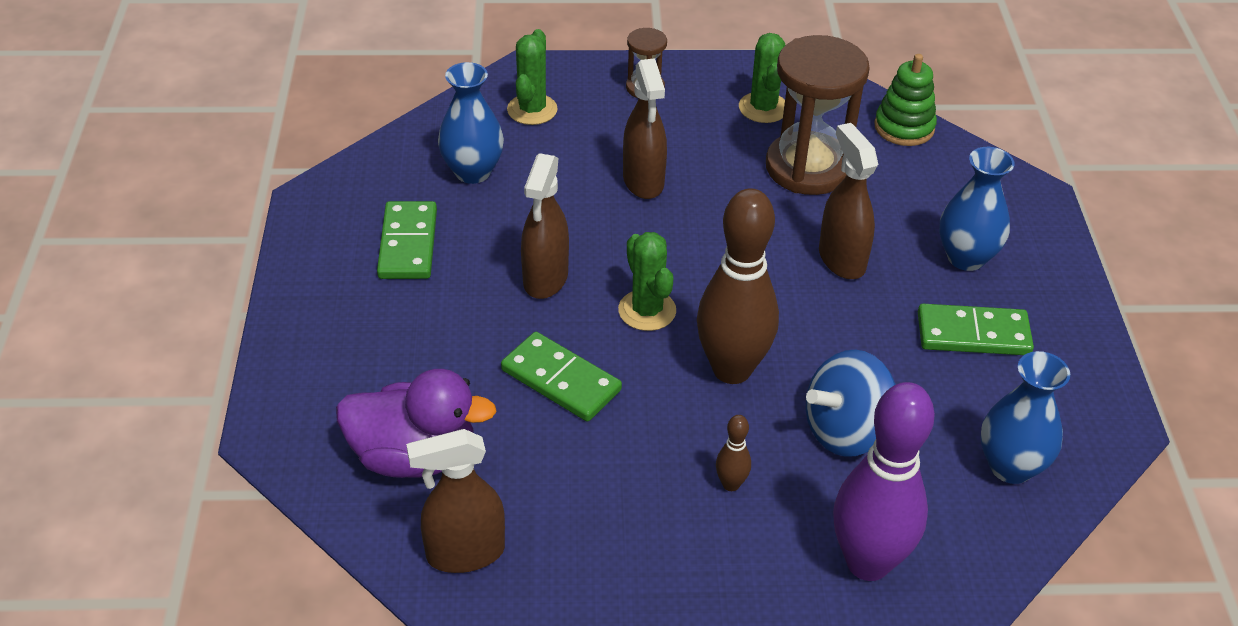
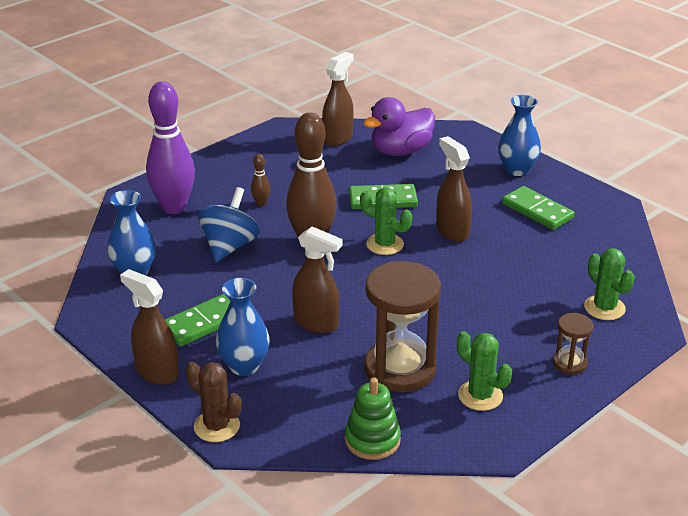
camera: 140 degrees right, 10 degrees down
blue vase [438,62,504,184] -> blue vase moved to [498,95,541,176]
brown spray bottle [623,58,667,199] -> brown spray bottle moved to [120,269,179,385]
none -> brown cactus [186,362,242,442]

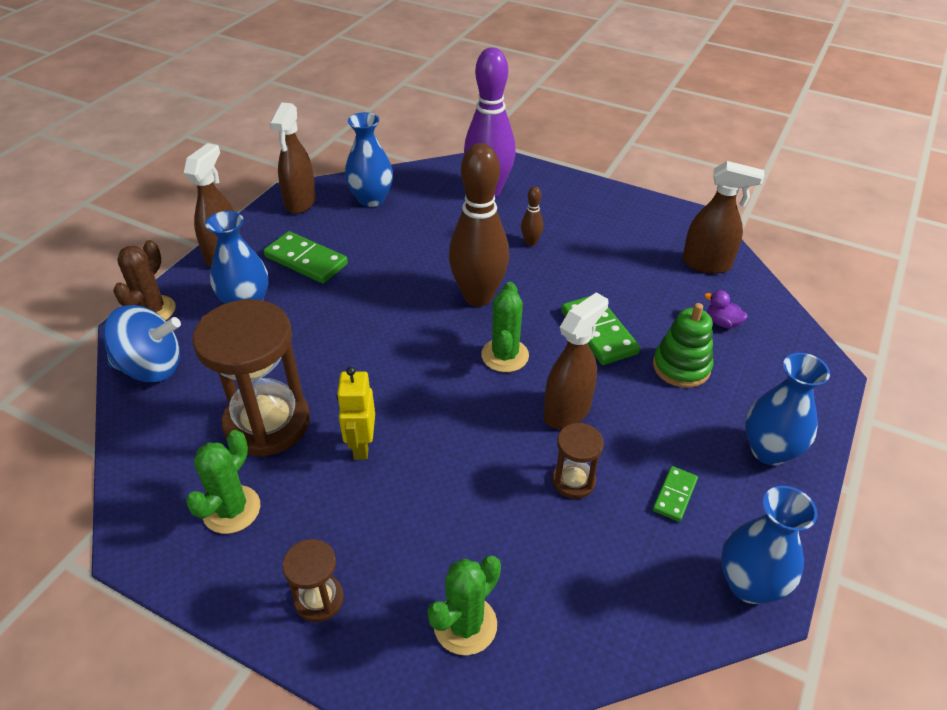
camera: 70 degrees right, 10 degrees up
blue spinning top [198,187,260,262] -> blue spinning top moved to [103,305,181,382]
brown spray bottle [292,226,343,333] -> brown spray bottle moved to [270,102,316,214]
green stacking toy [345,378,401,460] -> green stacking toy moved to [653,303,713,388]
purple duck [363,97,435,156] -> purple duck [704,290,748,328], size x0.41
green domino [502,186,575,230] -> green domino [653,466,698,522], size x0.56
none -> yellow robot [337,367,375,460]
none -> brown hourglass [552,423,604,499]
none -> blue vase [721,486,818,604]

